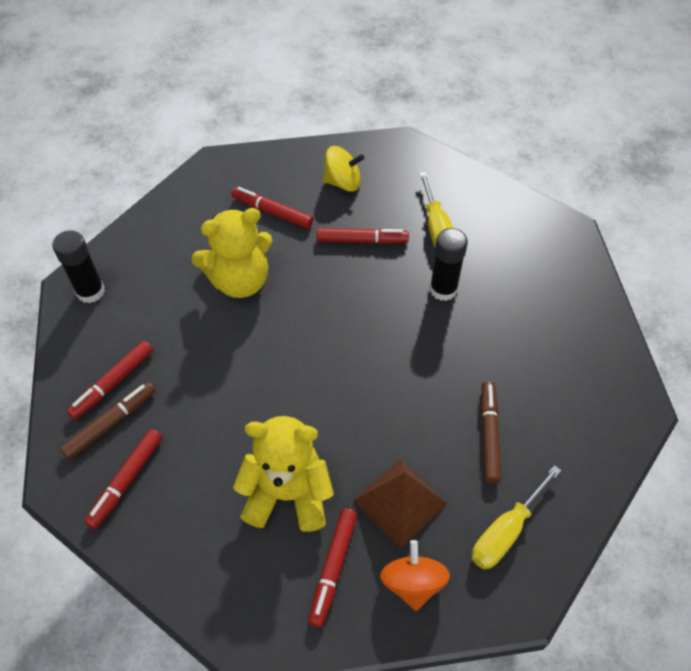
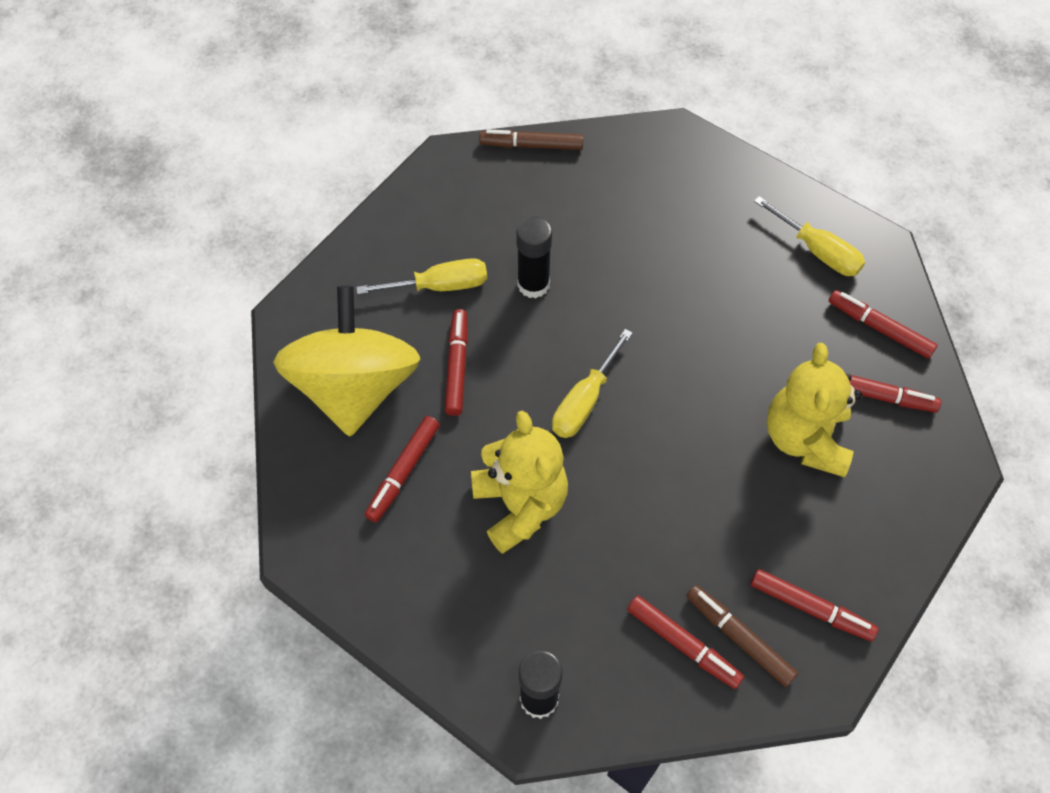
camera: 90 degrees left, 5 degrees up
yellow spinning top [323,146,365,192] -> yellow spinning top [273,286,420,436], size x2.10
brown pyramid [353,459,447,548] -> none
orange spinning top [380,540,450,611] -> red marker [829,290,937,359]
brown marker [481,381,501,484] -> brown marker moved to [479,129,583,150]
none -> yellow screwdriver [552,329,633,438]

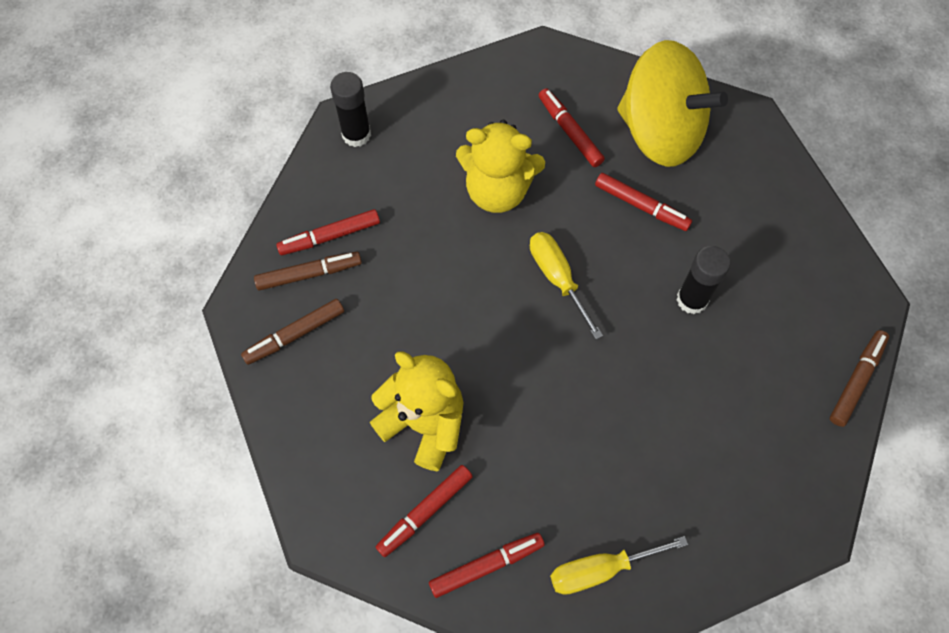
camera: 120 degrees right, 5 degrees up
yellow screwdriver [356,258,487,295] -> none
red marker [751,569,878,641] -> brown marker [241,299,344,365]

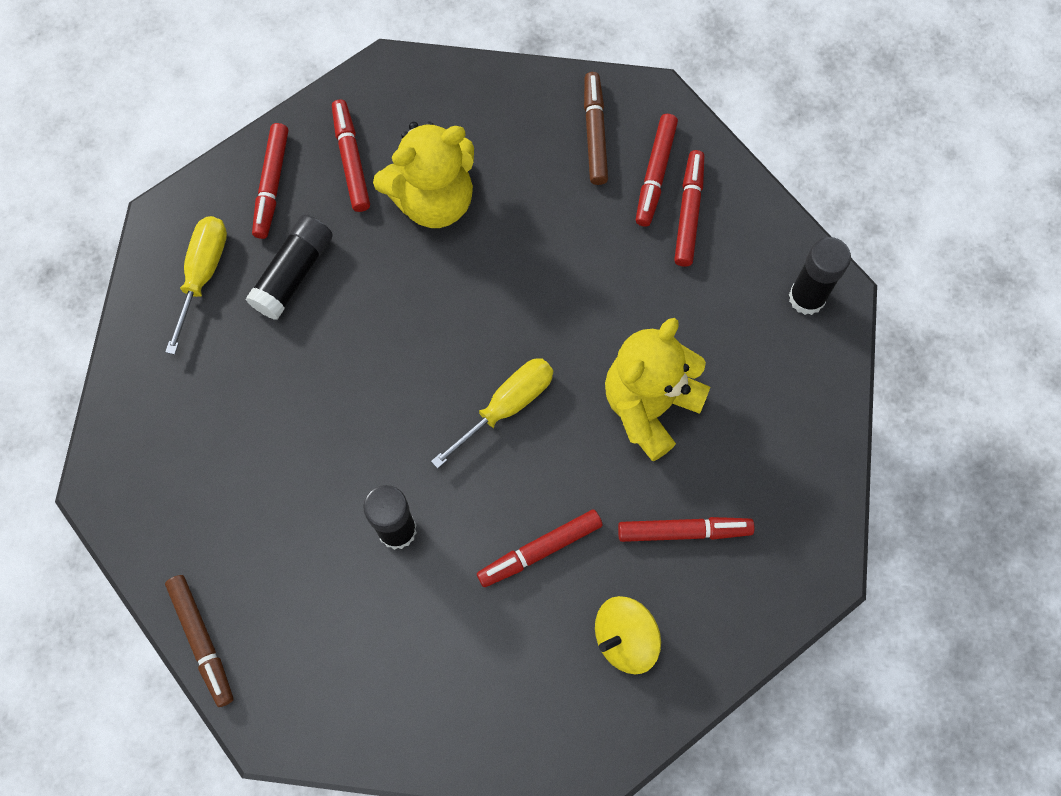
camera: 120 degrees right, 5 degrees up
brown marker [254,252,362,290] -> red marker [636,114,678,227]
yellow screwdriver [530,232,603,339] -> yellow screwdriver turned 45 degrees counterclockwise [431,358,553,469]
yellow spinning top [618,40,728,167] -> yellow spinning top [595,596,661,674], size x0.48
none -> black glue stick [246,214,333,320]

